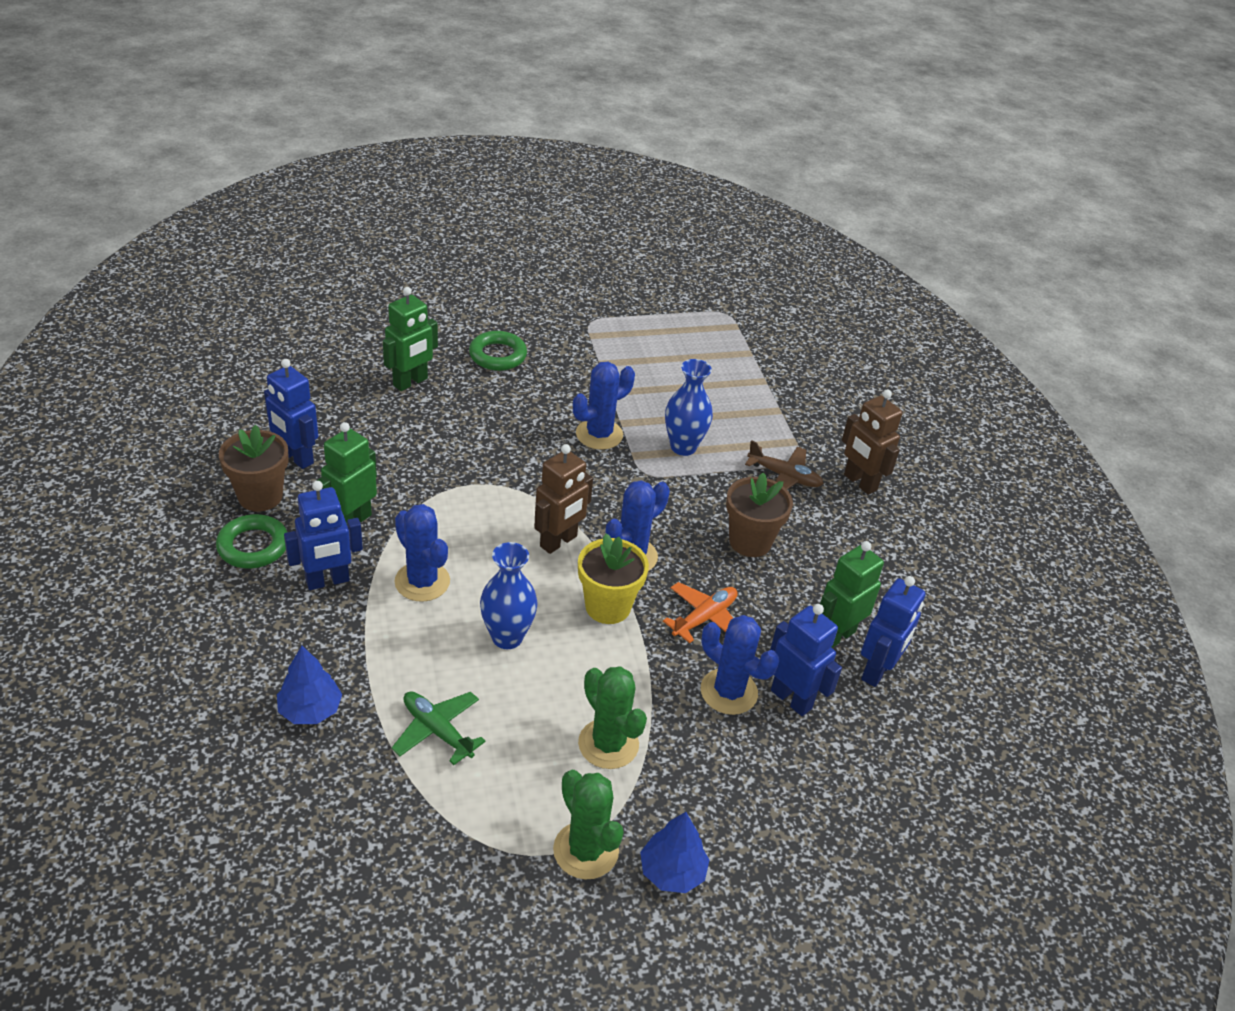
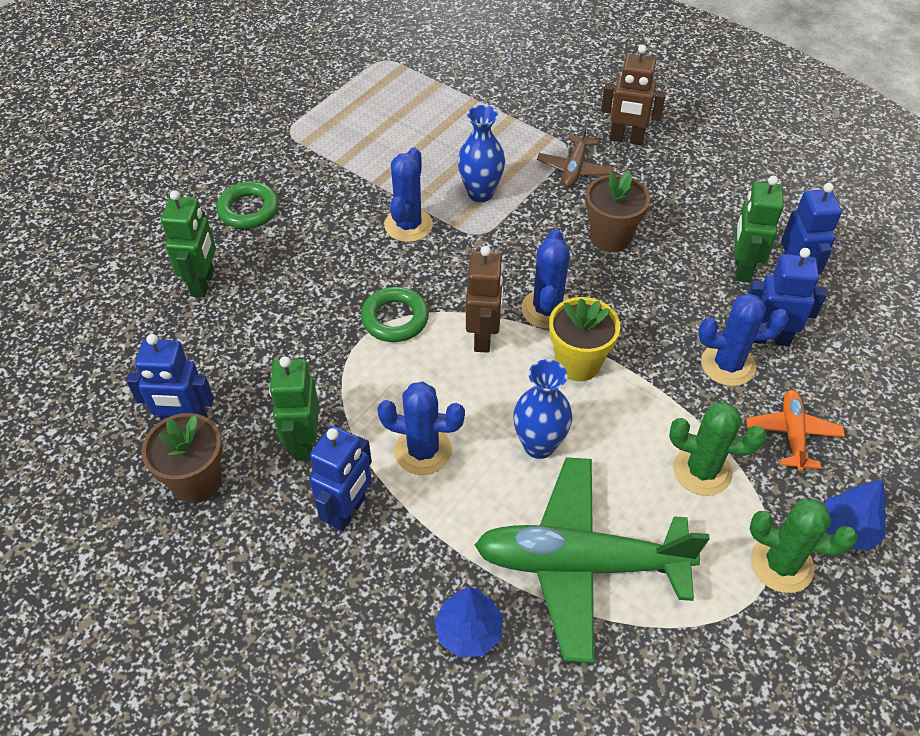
camera: 35 degrees left, 10 degrees up
green ring [216,514,287,568] -> green ring moved to [361,287,429,342]
green plane [391,691,486,765] -> green plane [475,457,710,663], size x2.09
orange plane [663,582,738,643] -> orange plane moved to [746,390,845,472]
brown plane [745,440,824,490] -> brown plane turned 120 degrees clockwise [537,123,614,188]

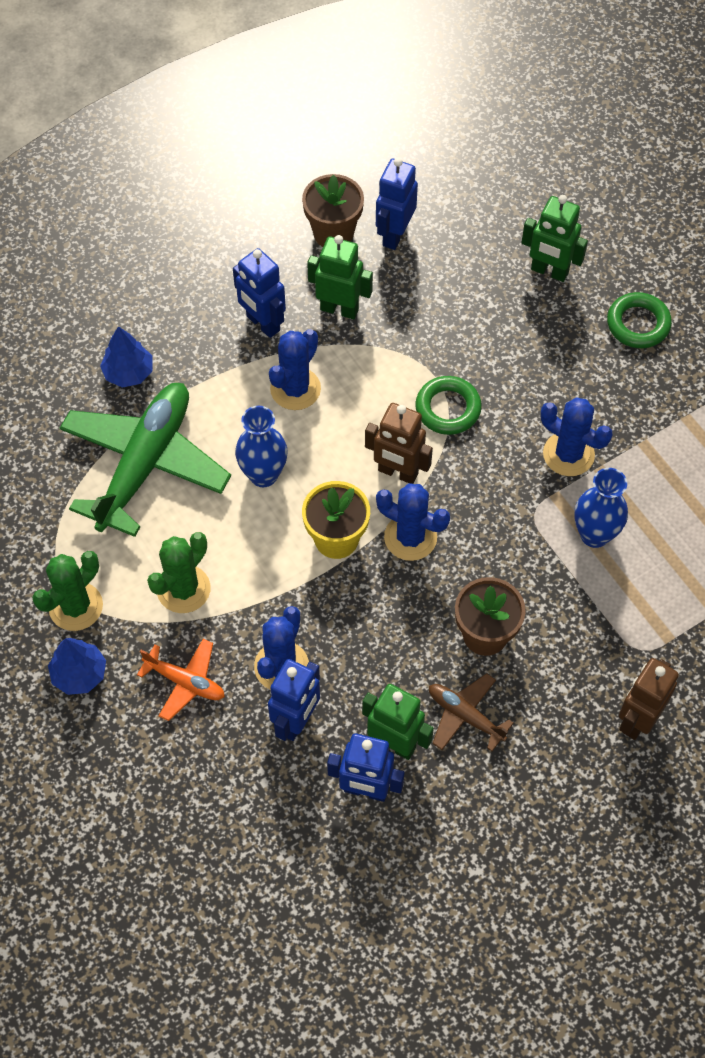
camera: 110 degrees right, 10 degrees up
brown plane [537,123,614,188] -> brown plane moved to [429,673,514,751]

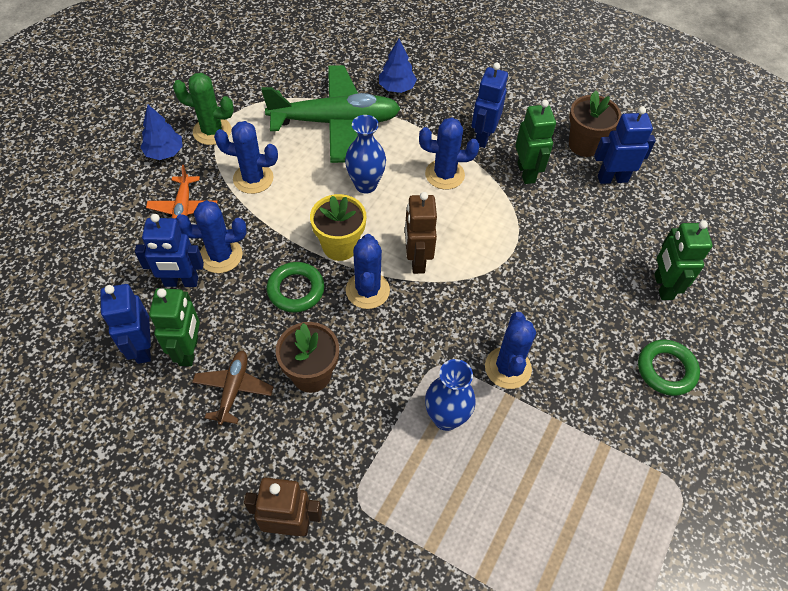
camera: 60 degrees right, 5 degrees down
green cactus [147,532,210,613] -> blue cactus [214,121,278,194]
green ring [415,376,482,435] -> green ring moved to [267,262,325,313]

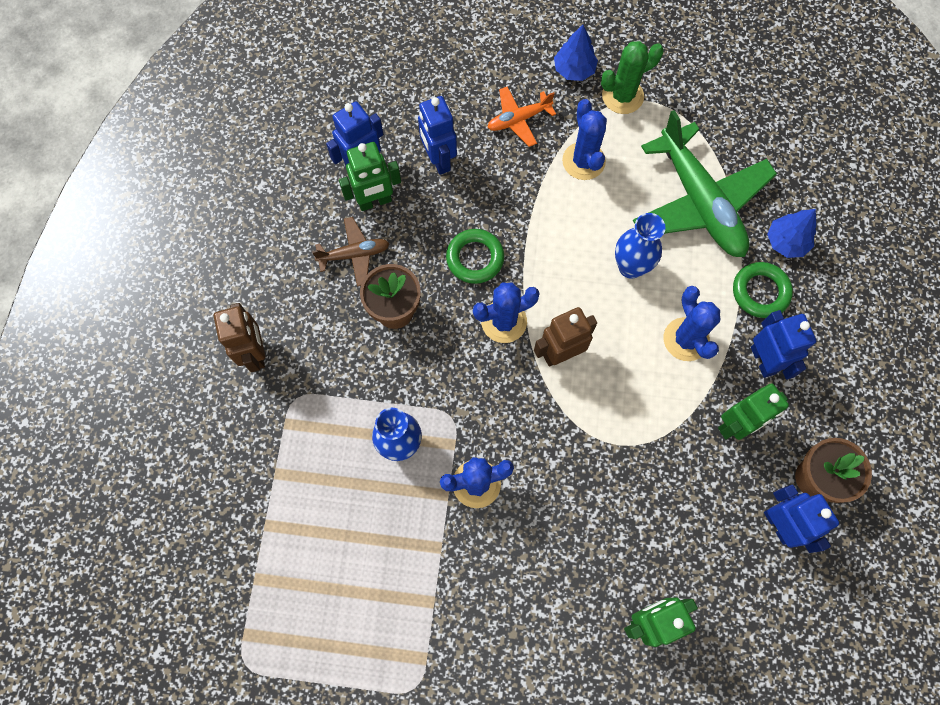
camera: 70 degrees right, 15 degrees up
green cactus [173,73,234,145] -> green cactus turned 75 degrees clockwise [601,41,664,114]
blue cactus [176,200,246,273] -> none
yellow flower pot [310,194,366,261] -> none
blue robot [472,63,508,148] -> blue robot turned 75 degrees clockwise [751,310,816,380]
green ring [638,339,700,396] -> green ring moved to [733,262,793,318]

